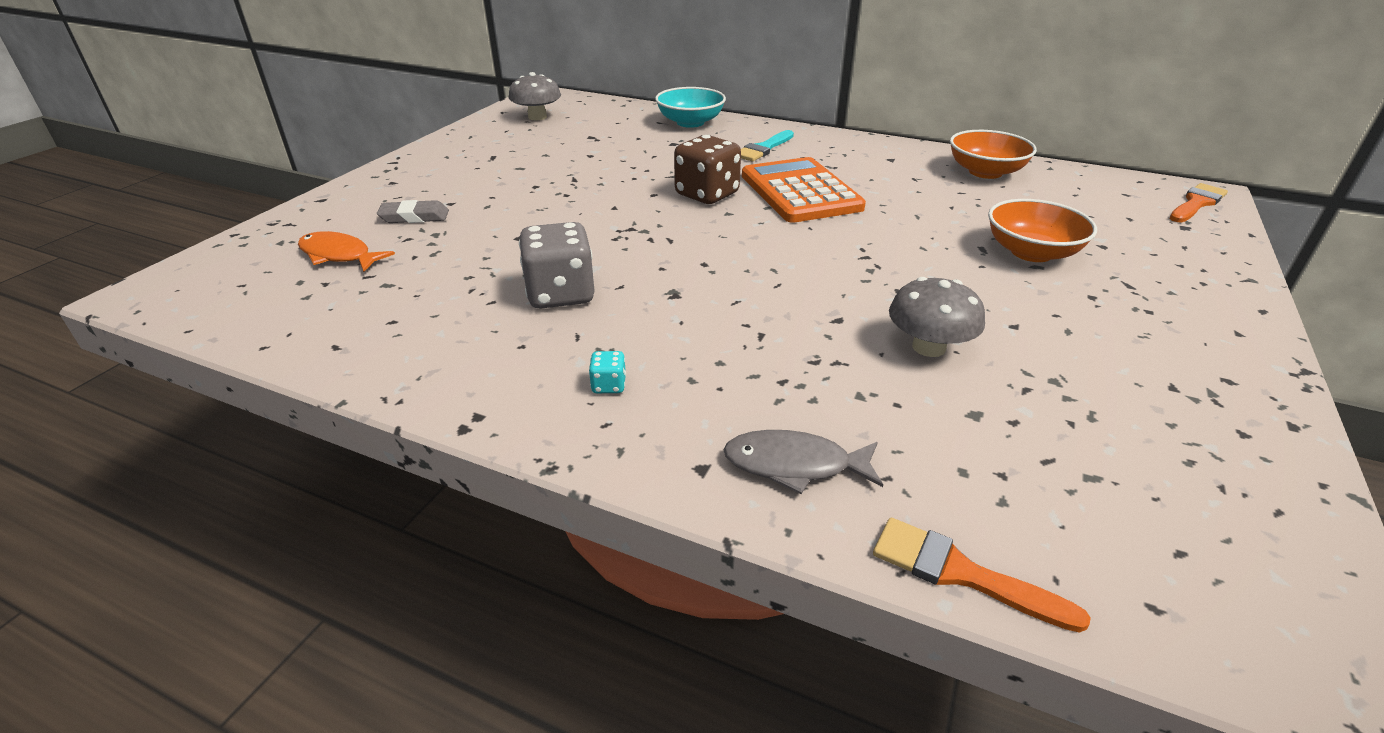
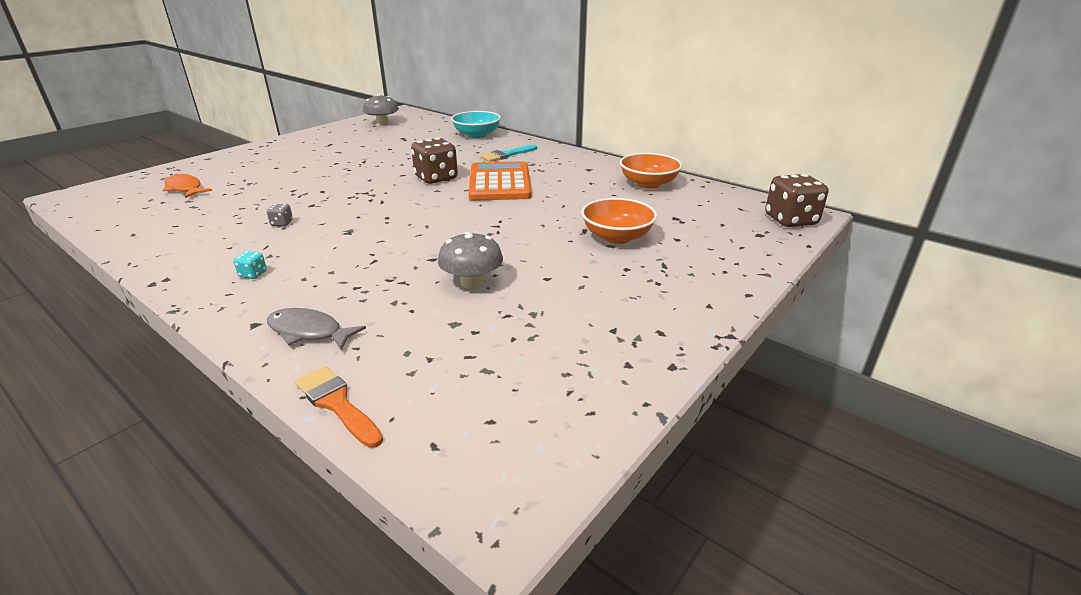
camera: 15 degrees right, 5 degrees down
grey eraser [377,200,449,223] -> none
grey dice [519,222,595,309] -> grey dice [267,204,293,226], size x0.43
orange brush [1170,183,1228,223] -> brown dice [765,174,828,227]

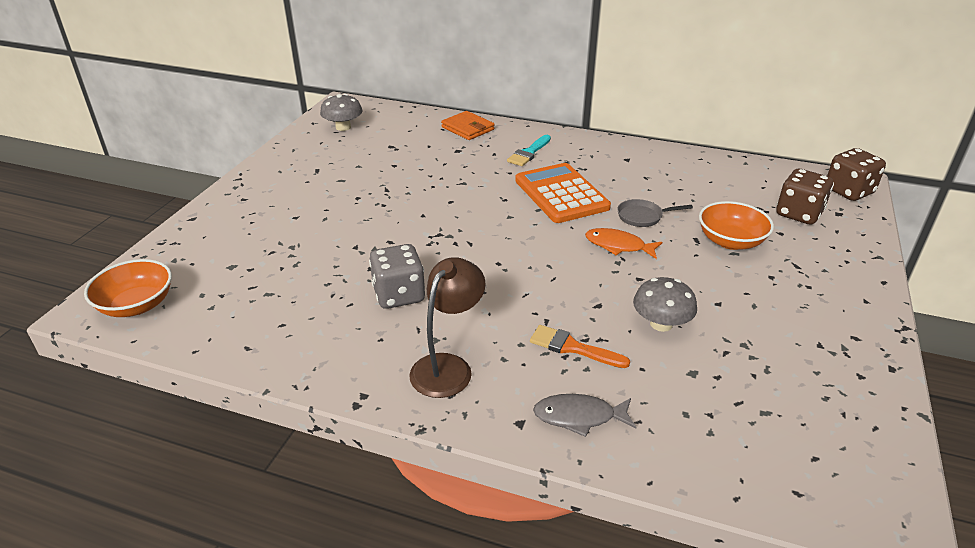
camera: 20 degrees left, 5 degrees up
orange fish [163,174,212,198] -> orange fish moved to [585,228,662,259]
turquoise dice [233,251,267,279] -> brown lamp [409,257,486,398]
grey dice [267,204,293,226] -> grey dice [369,244,425,309], size x2.33
orange brush [295,366,383,448] -> orange brush moved to [530,325,630,368]
brown dice [411,137,458,184] -> brown dice moved to [777,169,833,225]
turquoise bowl [451,111,501,138] -> orange wallet [441,111,495,140]
orange bowl [620,153,682,189] -> orange bowl moved to [84,259,172,317]
none -> grey pan [617,199,693,227]

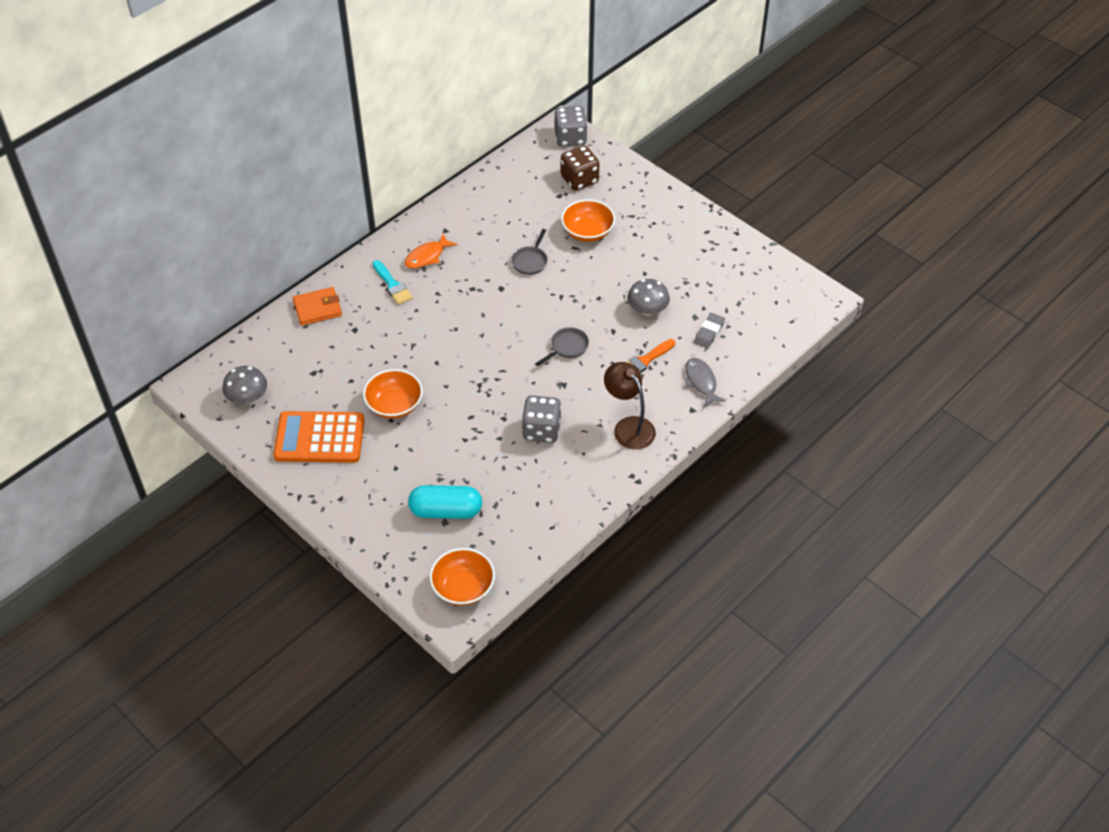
camera: 65 degrees left, 15 degrees up
orange calculator [515,163,611,223] -> orange calculator moved to [273,411,364,463]
grey fish [533,394,636,437] -> grey fish turned 135 degrees clockwise [685,358,726,407]
orange fish [585,228,662,259] -> orange fish moved to [405,234,457,269]
brown dice [827,148,886,201] -> grey dice [554,106,588,147]
none -> orange bowl [363,369,423,419]
none -> turquoise capsule [408,485,482,519]
none -> grey pan [537,327,589,365]
none -> grey eraser [694,313,725,348]

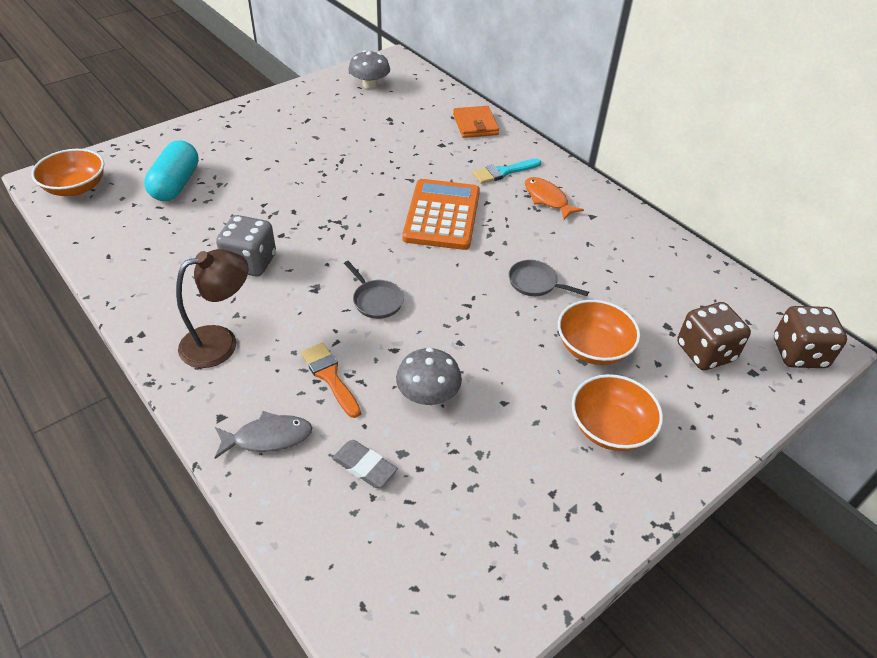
camera: 95 degrees right, 5 degrees down
orange calculator [273,411,364,463] -> orange calculator moved to [402,179,480,250]
orange bowl [363,369,423,419] -> orange bowl moved to [572,374,663,451]
grey dice [554,106,588,147] -> brown dice [774,306,847,368]

